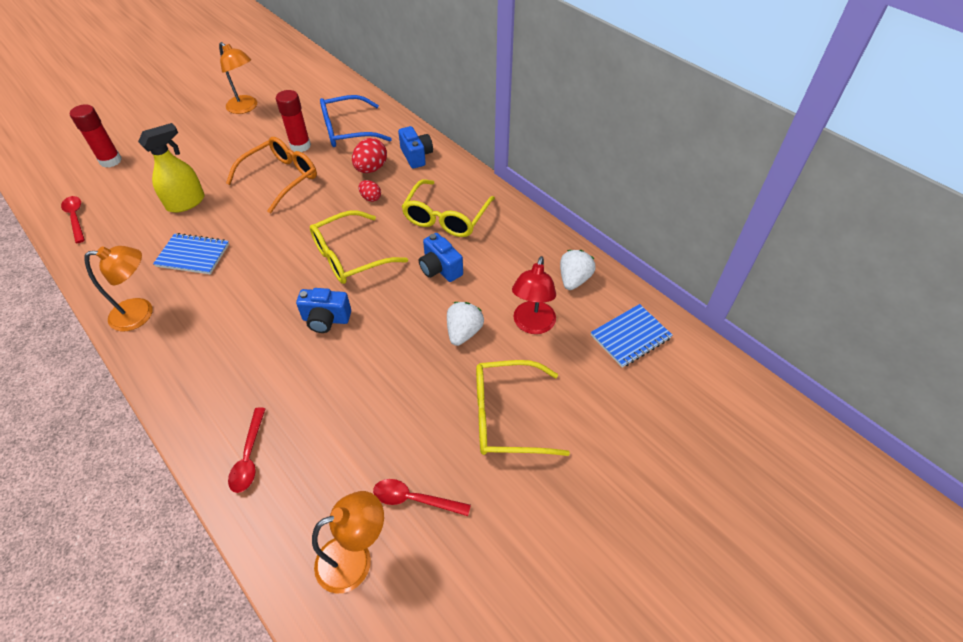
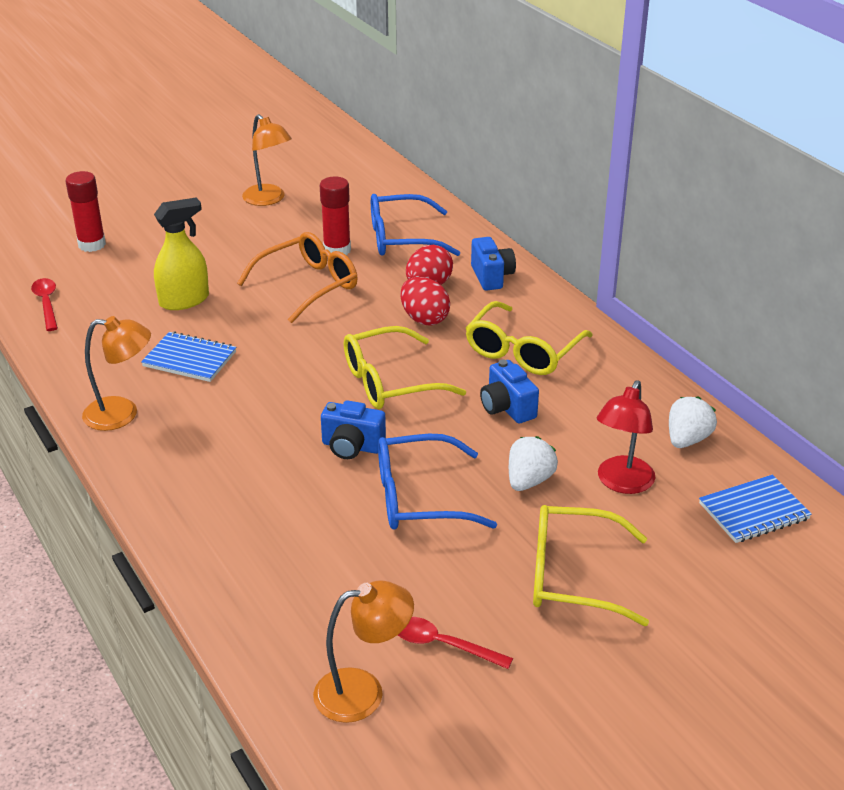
camera: 10 degrees right, 15 degrees down
red spoon [228,407,266,493] -> none
red egg [359,180,381,202] -> red egg [400,277,450,325], size x1.70
none -> blue glasses [378,434,497,530]

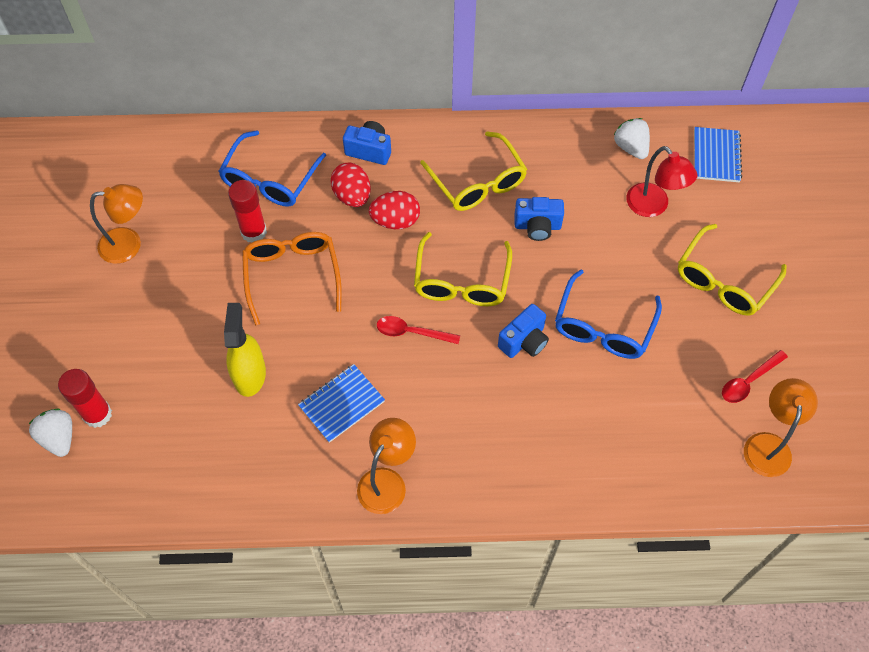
camera: 60 degrees left, 25 degrees up
red spoon [31,278,58,331] -> red spoon moved to [377,316,460,344]
white strawberry [509,436,558,491] -> white strawberry moved to [29,409,72,457]

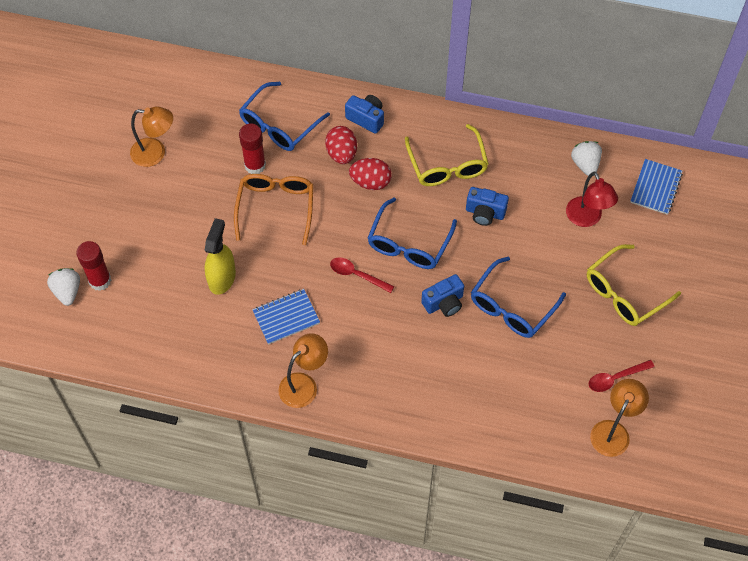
camera: 15 degrees right, 0 degrees up
yellow glasses [414,232,512,306] -> blue glasses [368,198,457,269]

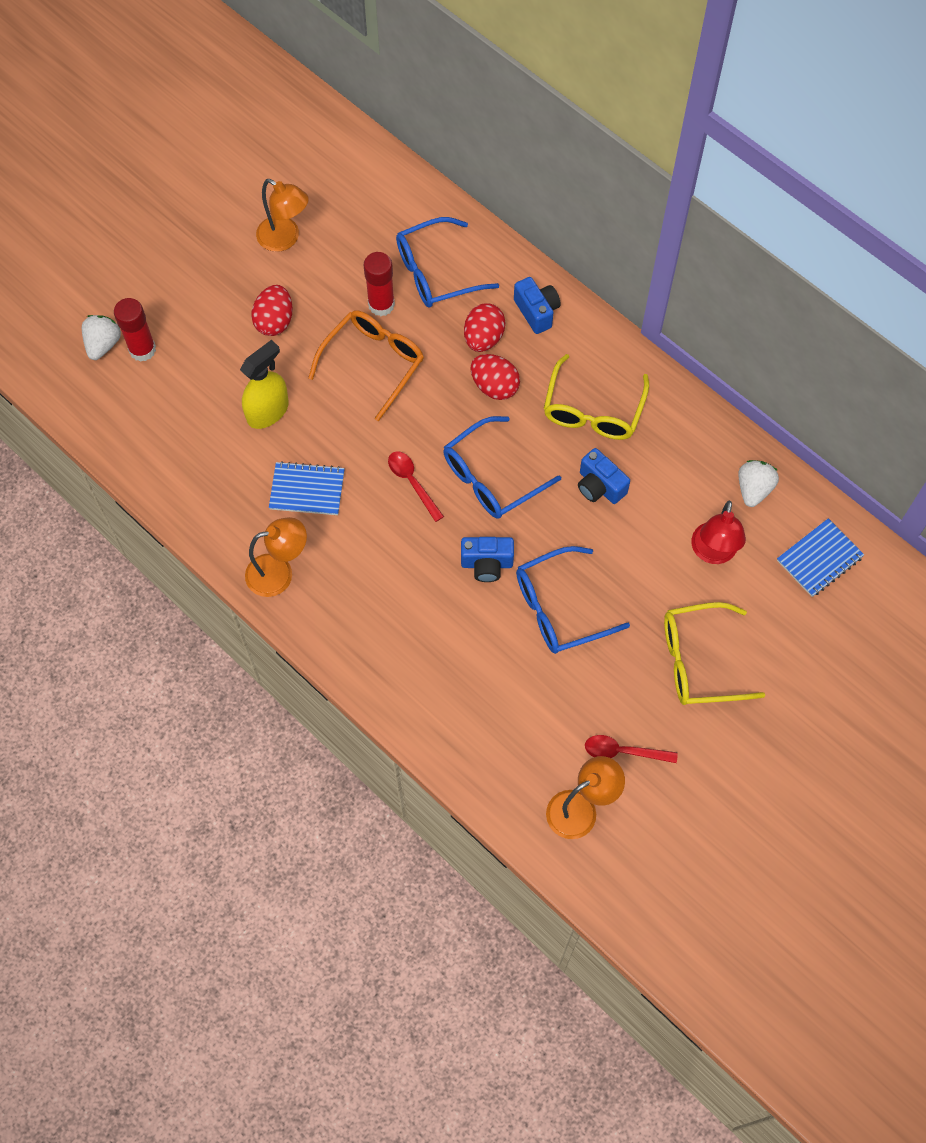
camera: 30 degrees right, 5 degrees up
none -> red egg [251,285,293,336]

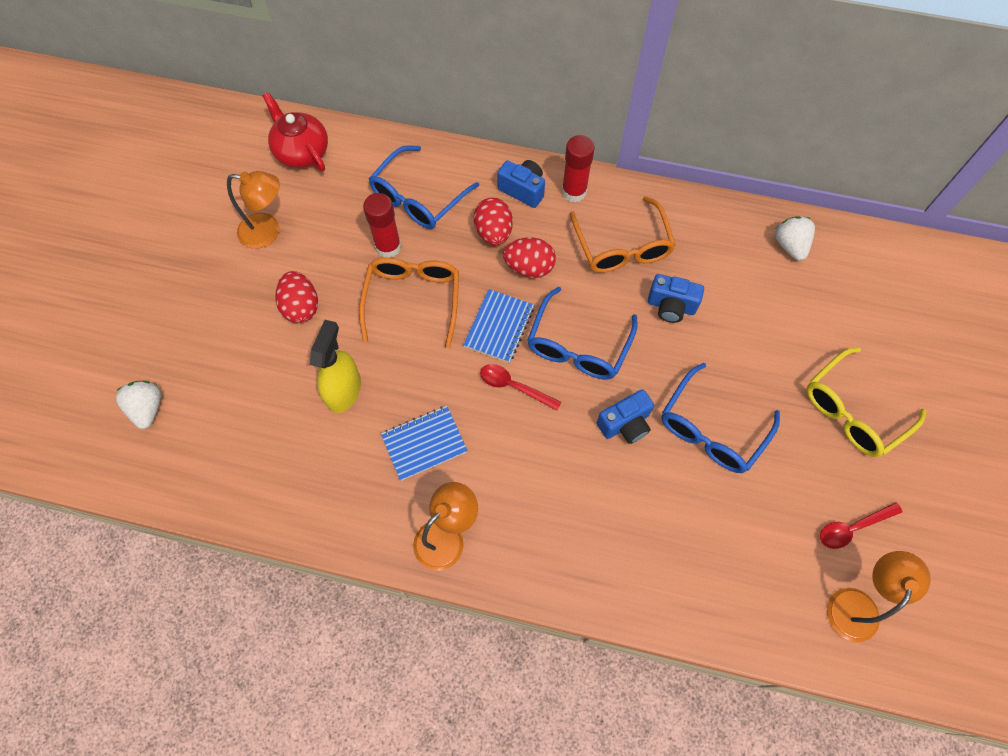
camera: 30 degrees left, 0 degrees up
red glue stick [114,298,156,362] -> red glue stick moved to [562,135,595,202]
yellow glasses [544,354,649,440] -> orange glasses [570,196,676,273]
red lamp [692,501,746,564] -> none
blue notebook [777,518,864,597] -> blue notebook moved to [463,289,534,363]
none -> red teapot [263,92,328,171]

